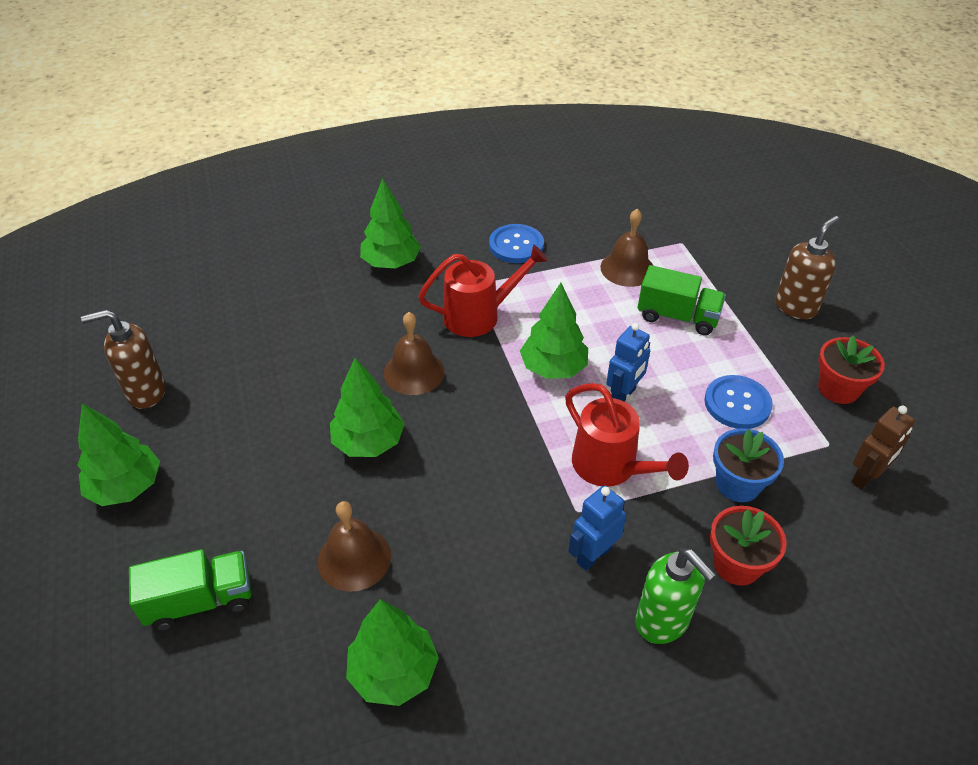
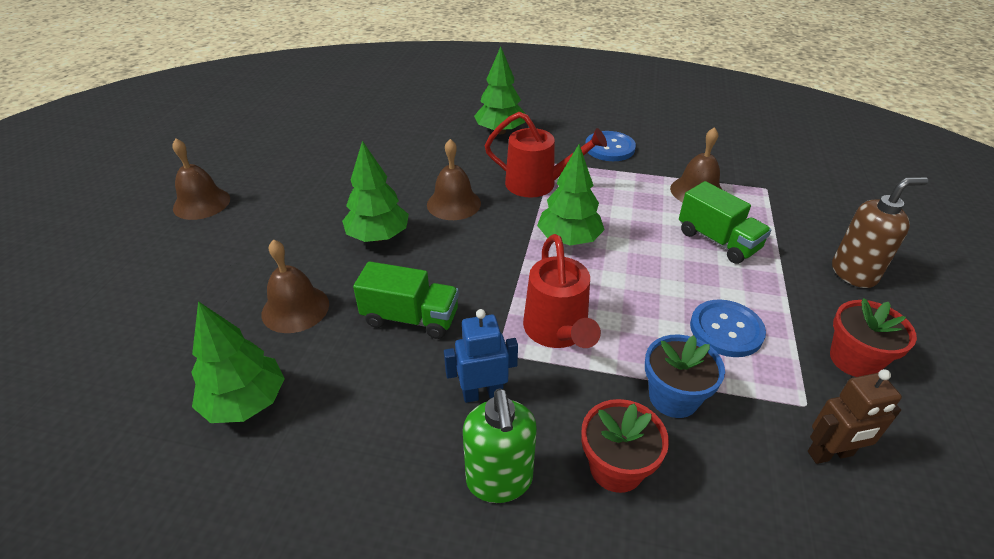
camera: 30 degrees right, 5 degrees down
green tree [77,403,160,506] -> brown bell [172,138,230,220]
brown soap dispenser [81,309,166,409] -> none
green truck [129,549,251,631] -> green truck moved to [353,261,459,339]
blue robot [606,323,650,402] -> none

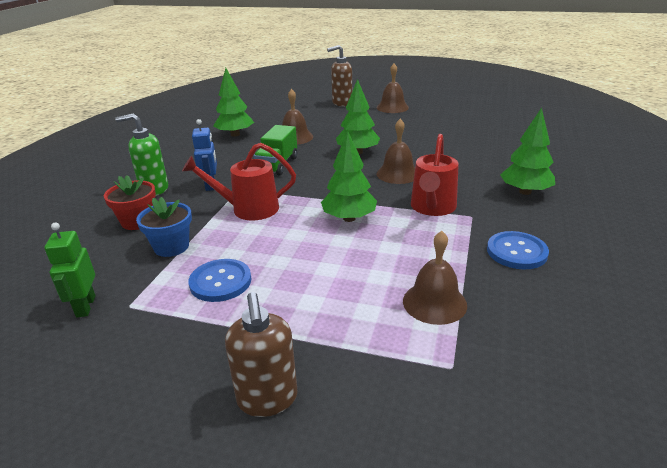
camera: 95 degrees right, 10 degrees down
green truck [679,181,771,264] -> none
brown robot [808,369,902,464] -> green robot [44,222,96,317]
red flower pot [830,298,917,377] -> none
none -> brown soap dispenser [327,45,352,106]

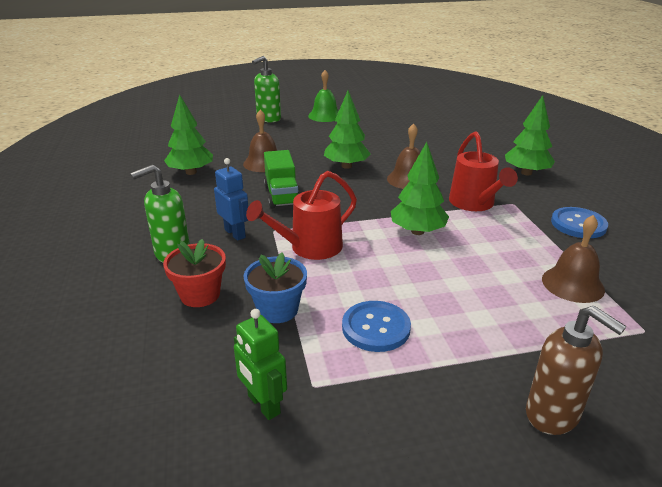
camera: 30 degrees left, 0 degrees up
brown soap dispenser [327,45,352,106] -> green soap dispenser [252,56,281,122]
brown bell [377,64,409,113] -> green bell [308,70,339,122]

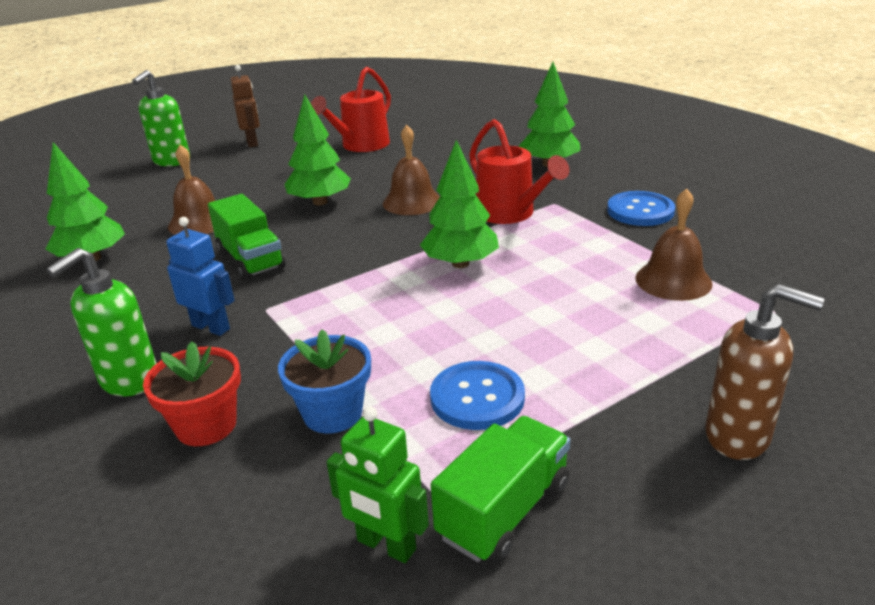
camera: 20 degrees left, 0 degrees up
red watering can [246,171,357,260] -> red watering can moved to [311,67,391,152]
green bell [308,70,339,122] -> brown robot [230,65,260,147]
none -> green truck [431,416,570,563]

